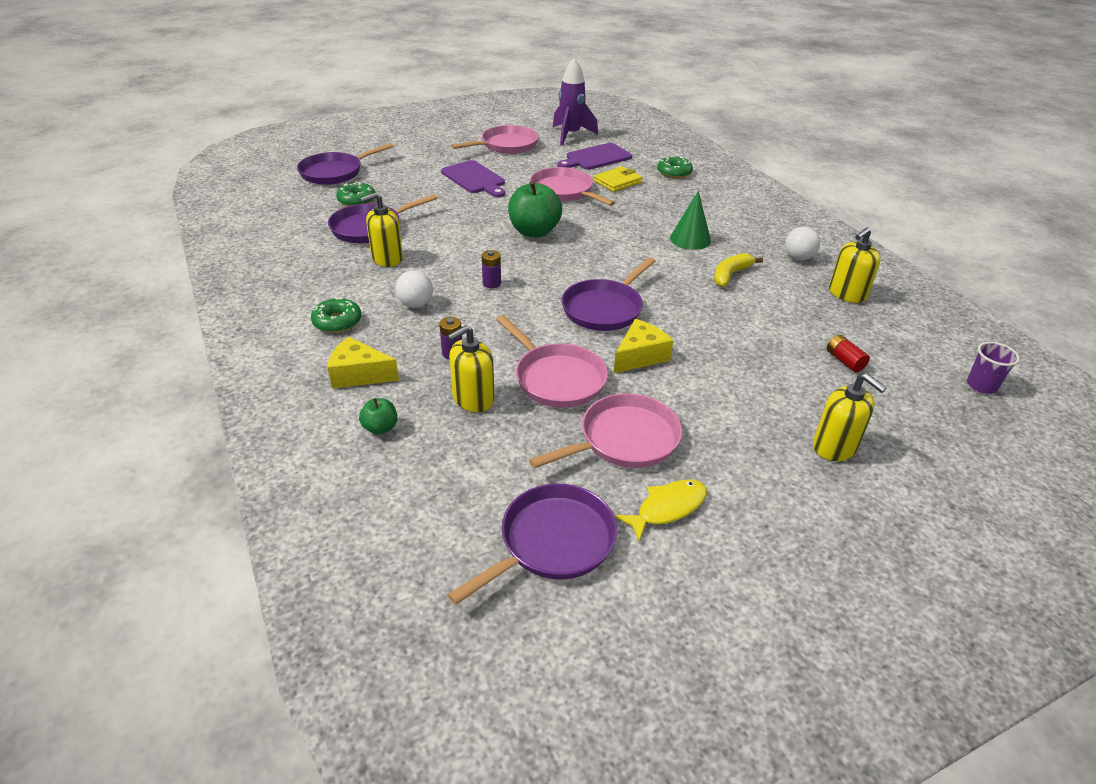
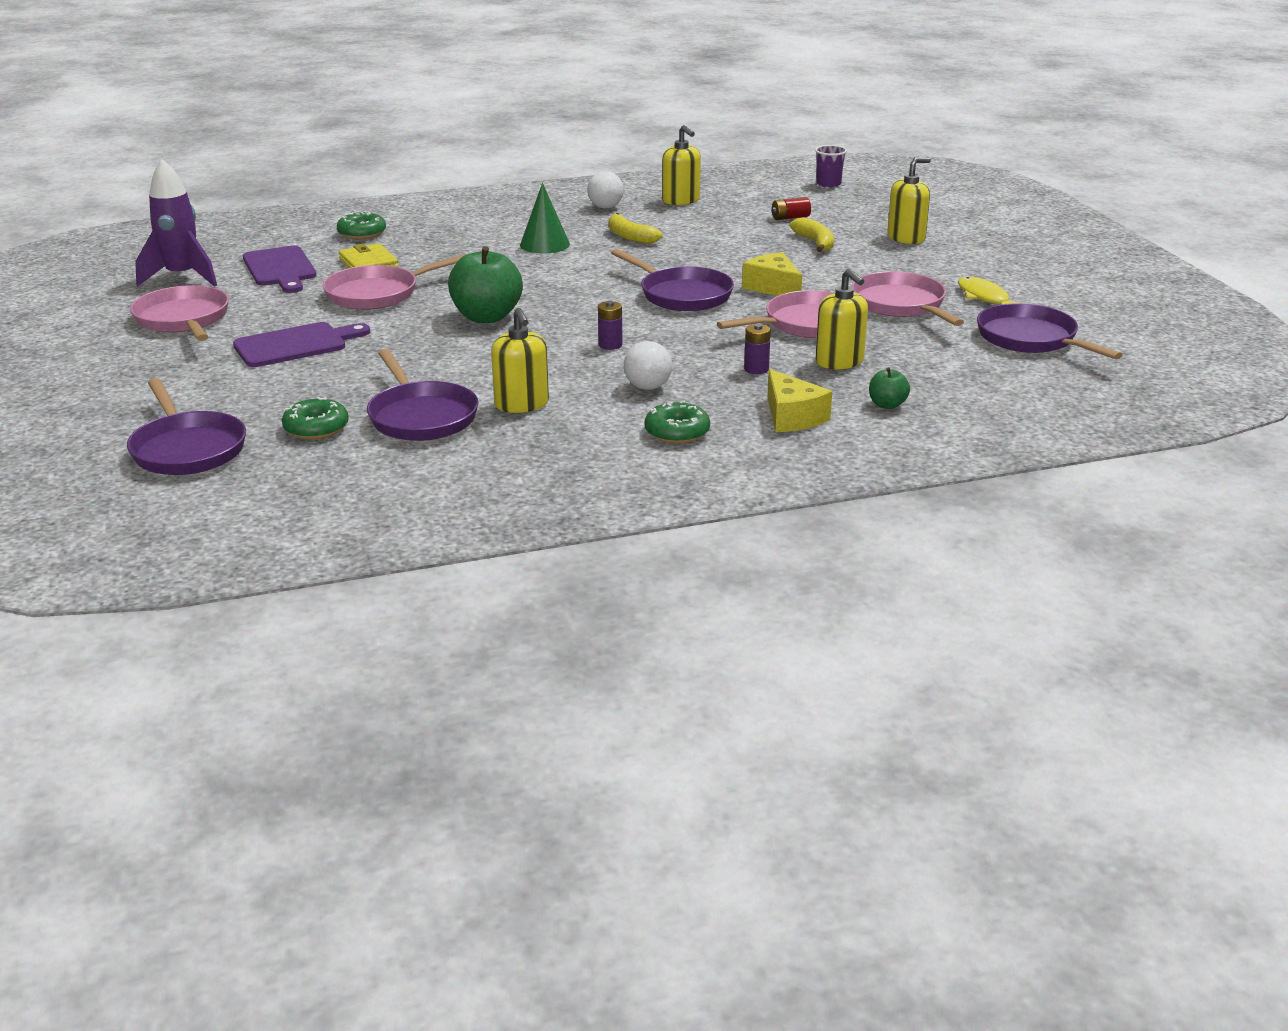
camera: 80 degrees left, 10 degrees down
yellow cheese [328,337,399,389] -> yellow cheese turned 45 degrees counterclockwise [767,369,832,432]
none -> yellow banana [789,217,834,252]

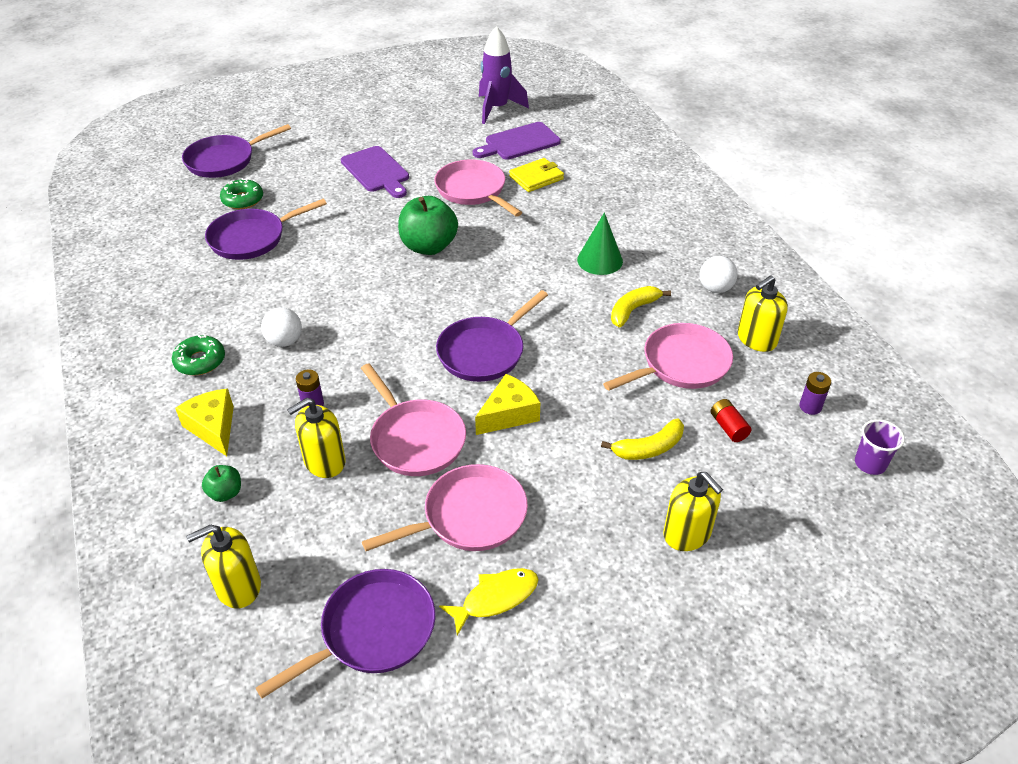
camera: 85 degrees right, 15 degrees up
pink pan [130,285,229,341] -> pink pan moved to [603,323,733,391]
green donut [337,211,386,239] -> none
yellow soap dispenser [491,308,549,413] -> yellow soap dispenser moved to [186,524,261,609]
purple battery [598,301,623,350] -> purple battery moved to [799,372,831,415]
yellow cheese [767,369,832,432] -> yellow cheese turned 90 degrees clockwise [175,389,234,456]

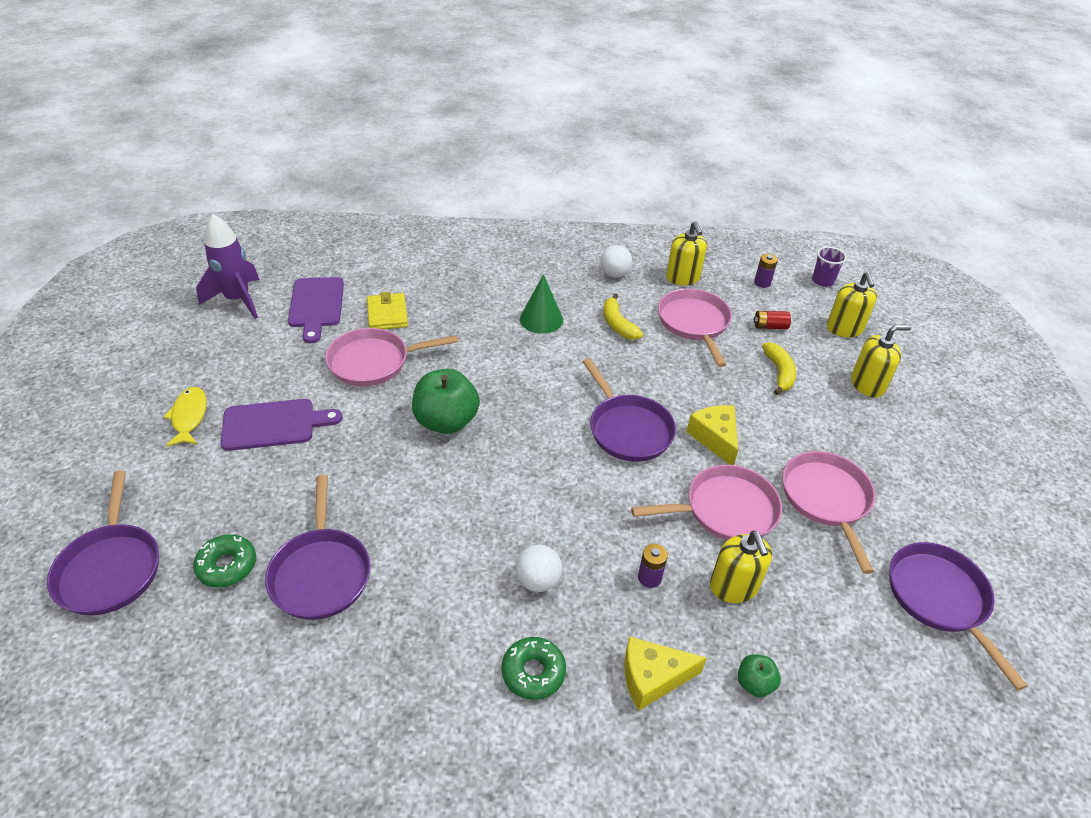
camera: 70 degrees left, 0 degrees up
yellow soap dispenser [186,524,261,609] -> yellow soap dispenser moved to [827,272,877,337]
yellow fish [439,568,539,636] -> yellow fish moved to [163,387,207,447]

